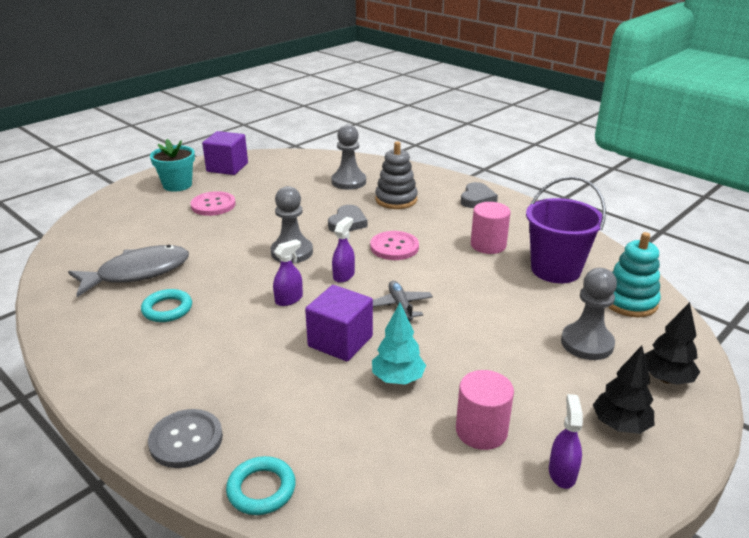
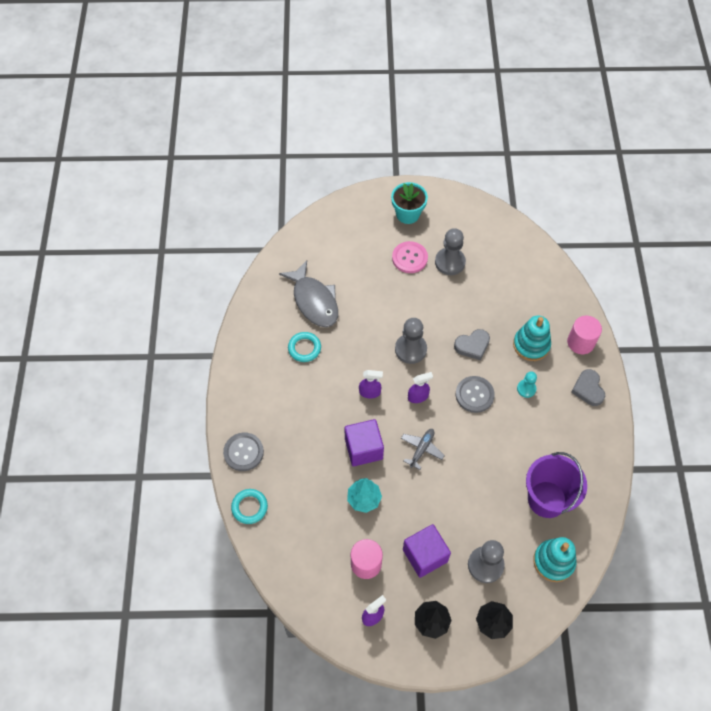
camera: 45 degrees right, 30 degrees up
grey fish [68,245,189,297] -> grey fish turned 45 degrees clockwise [279,260,338,327]
purple cube [202,131,248,175] -> purple cube moved to [403,524,451,578]
grey pawn [331,124,366,190] -> grey pawn moved to [435,228,466,275]
pink button [370,231,419,260] -> grey button [456,376,495,413]
grey stacking toy [375,141,418,209] -> turquoise stacking toy [513,315,551,361]
grey heart [461,182,498,208] -> grey heart turned 105 degrees clockwise [571,369,605,406]
pink cylinder [471,202,511,254] -> pink cylinder moved to [567,316,602,354]
none -> turquoise pawn [517,372,537,398]

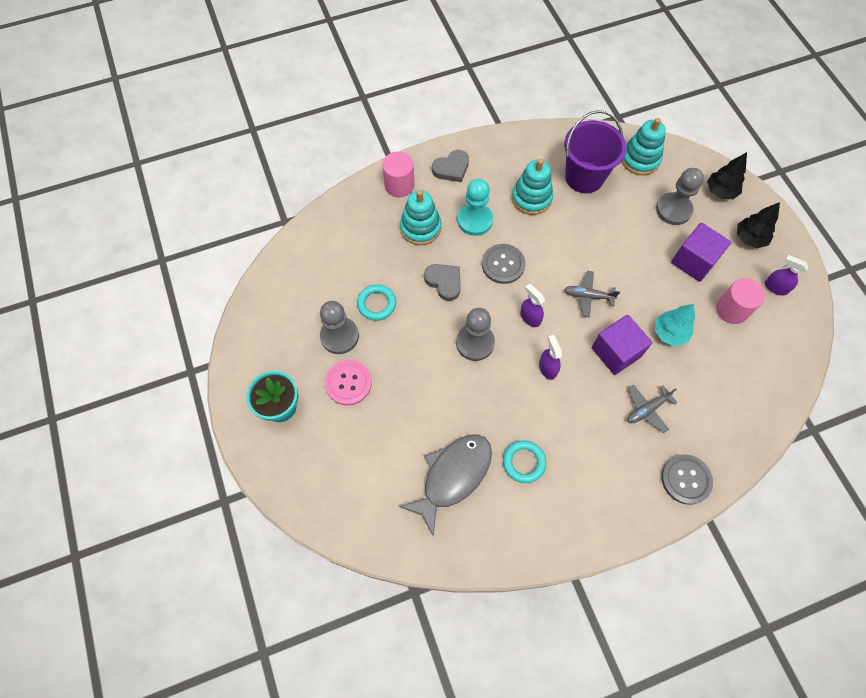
camera: 110 degrees left, 5 degrees up
turquoise ring [231,489,268,524] -> turquoise ring moved to [357,284,396,321]
turquoise pawn [517,372,537,398] -> turquoise pawn [457,179,493,236], size x1.72
none -> turquoise stacking toy [512,159,553,215]
none -> grey plane [628,384,678,433]

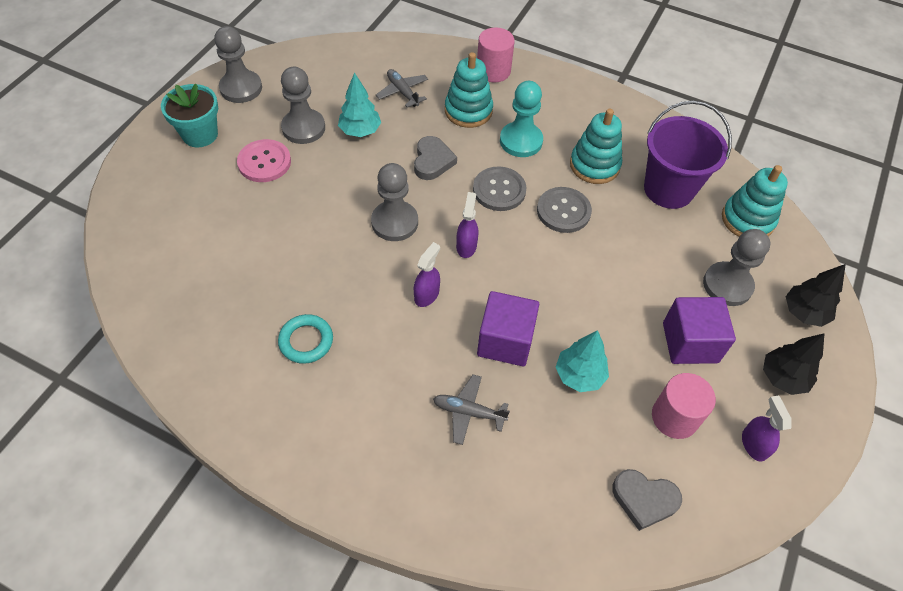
camera: 45 degrees right, 10 degrees down
turquoise ring [357,284,396,321] -> turquoise tree [338,73,381,137]
grey fish [399,434,492,537] -> none
grey heart [432,150,469,182] -> grey heart moved to [612,469,682,531]
grey plane [564,271,620,317] -> grey plane moved to [376,69,428,108]
grey button [661,454,713,505] -> grey button moved to [537,187,592,233]
none -> grey pawn [214,26,262,103]

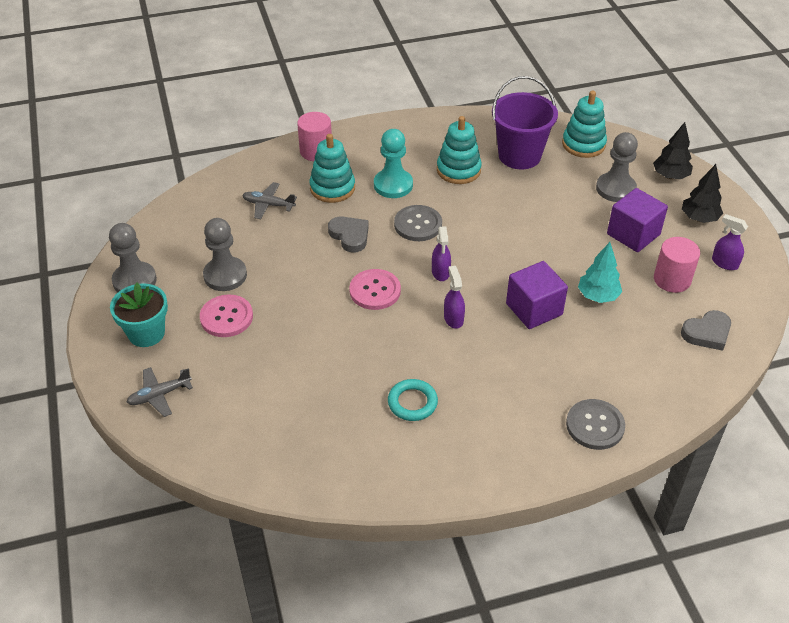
camera: 40 degrees left, 10 degrees down
turquoise tree [338,73,381,137] -> none
grey pawn [371,163,418,241] -> pink button [349,269,401,310]
grey plane [433,375,510,445] -> grey plane moved to [126,367,193,417]
purple spray bottle [456,192,478,258] -> purple spray bottle turned 150 degrees counterclockwise [432,226,451,281]
grey button [537,187,592,233] -> grey button moved to [566,399,625,450]

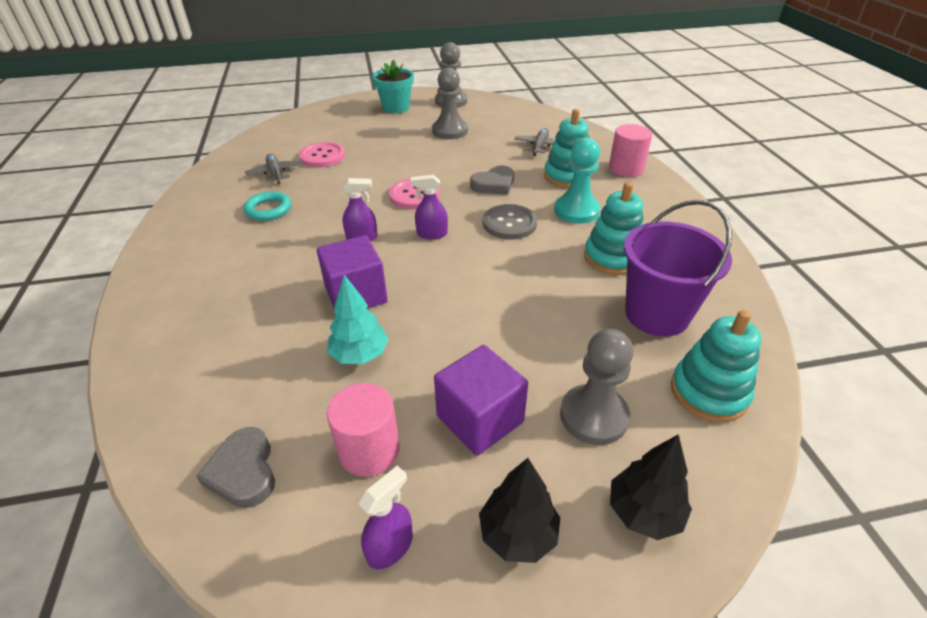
camera: 95 degrees right, 5 degrees down
grey plane [126,367,193,417] -> grey plane moved to [245,154,302,184]
pink button [200,294,253,337] -> pink button moved to [299,142,345,168]
grey button [566,399,625,450] -> none

